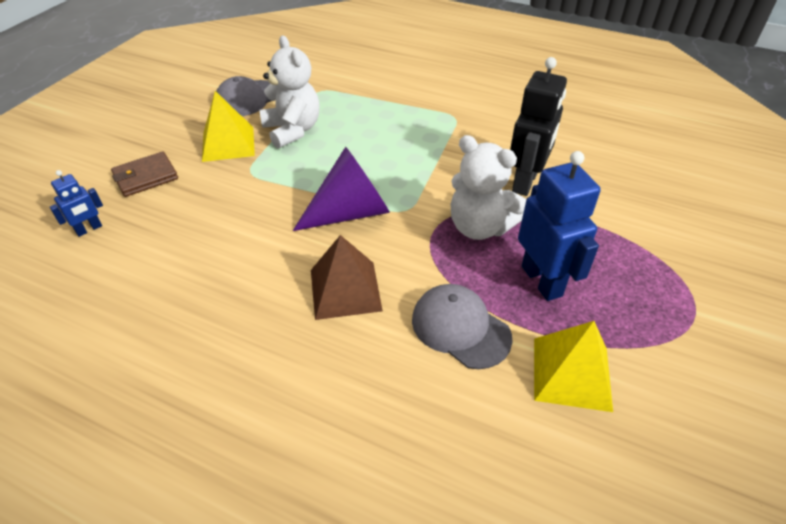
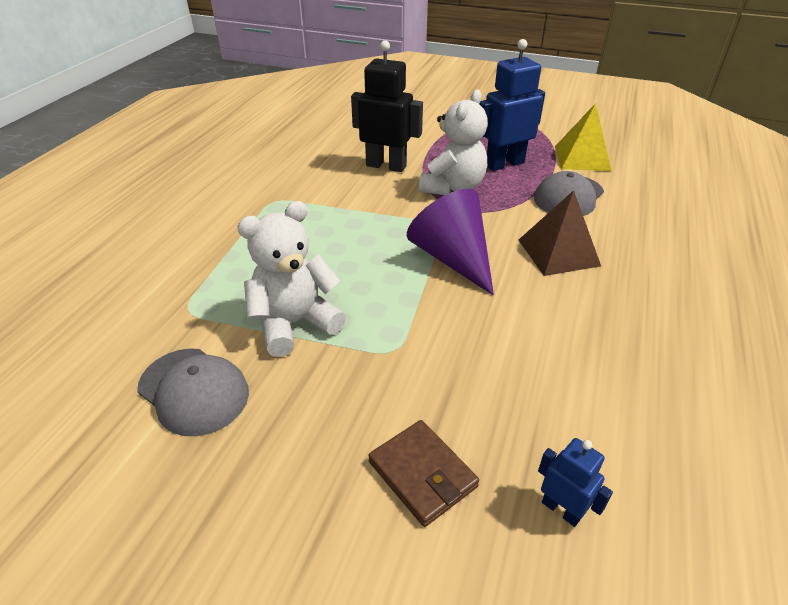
camera: 95 degrees left, 5 degrees down
yellow pyramid [202,91,255,162] -> none

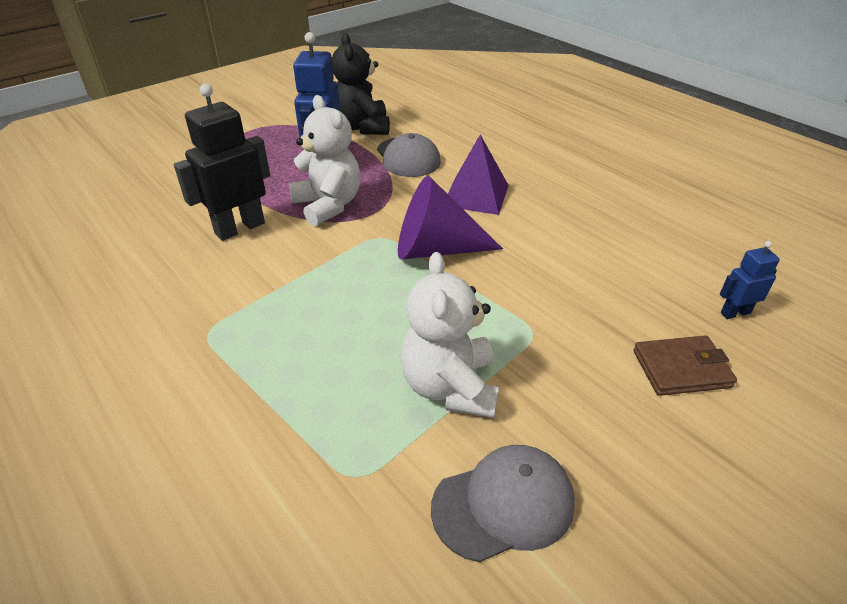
camera: 60 degrees left, 0 degrees up
brown pyramid [519,190,601,276] -> purple pyramid [448,134,509,215]
yellow pyramid [555,103,611,171] -> black teddy bear [332,33,390,135]

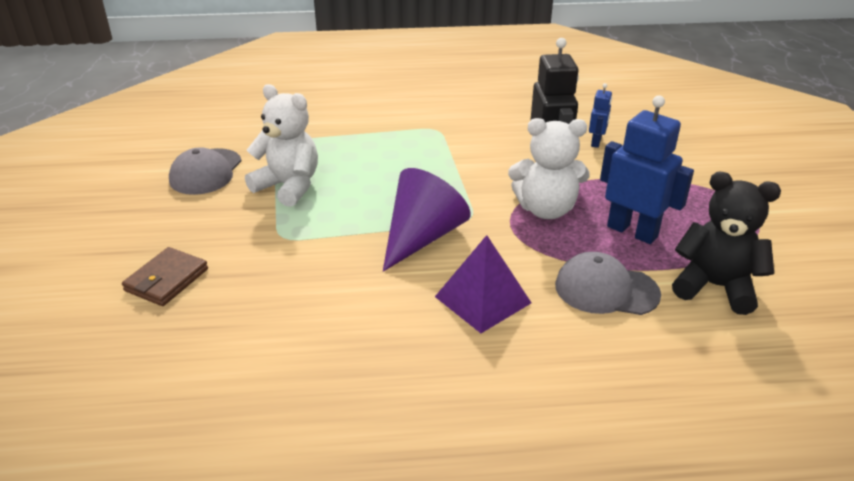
camera: 125 degrees right, 5 degrees down
blue robot [720,241,780,319] -> blue robot moved to [589,83,612,148]

